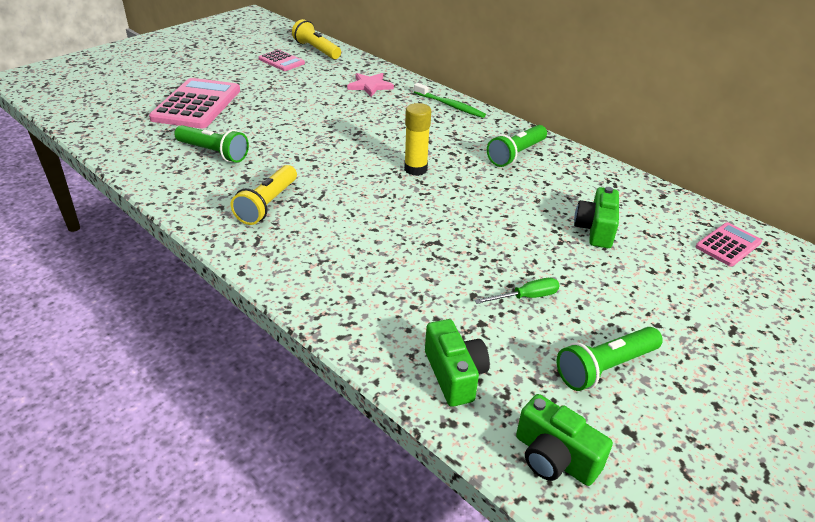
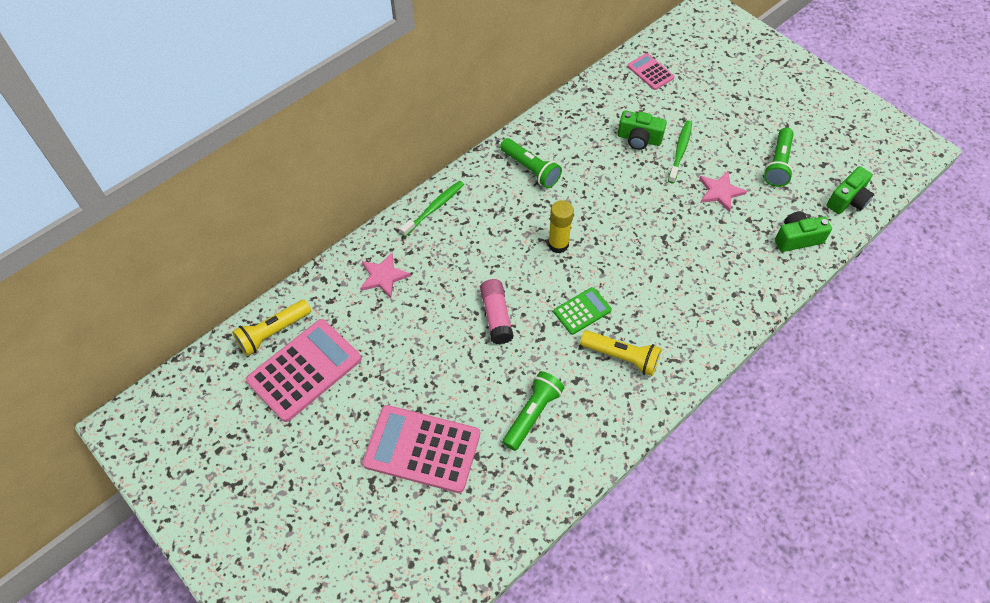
camera: 85 degrees left, 20 degrees up
pink calculator [259,49,305,71] -> pink calculator [246,319,361,422], size x1.88
green screwdriver [475,278,560,304] -> pink star [699,171,747,212]
green flashlight [557,327,663,391] -> green flashlight turned 45 degrees clockwise [764,128,794,187]
none -> pink glue stick [480,279,514,344]
none -> green calculator [553,287,612,335]
none -> green toothbrush [668,121,692,183]

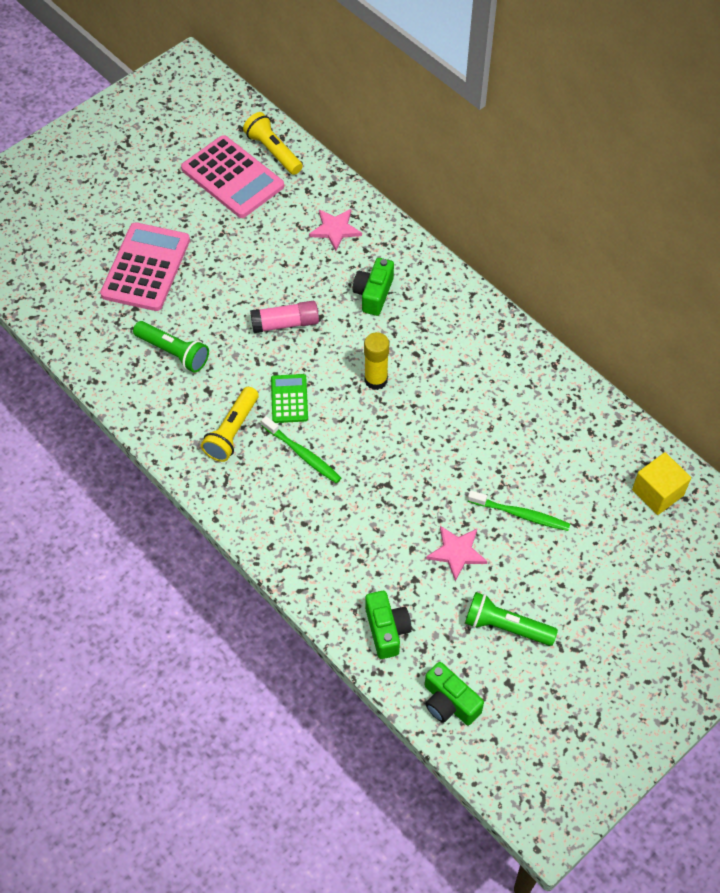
camera: 90 degrees right, 0 degrees up
green toothbrush [400,181,464,237] -> green toothbrush moved to [261,416,341,484]
green flashlight [500,138,562,188] -> none
green calculator [553,287,612,335] -> green calculator turned 150 degrees counterclockwise [271,374,308,423]
green camera [617,110,667,150] -> green camera moved to [353,258,394,316]
pink calculator [627,53,675,90] -> yellow cube [632,452,691,515]

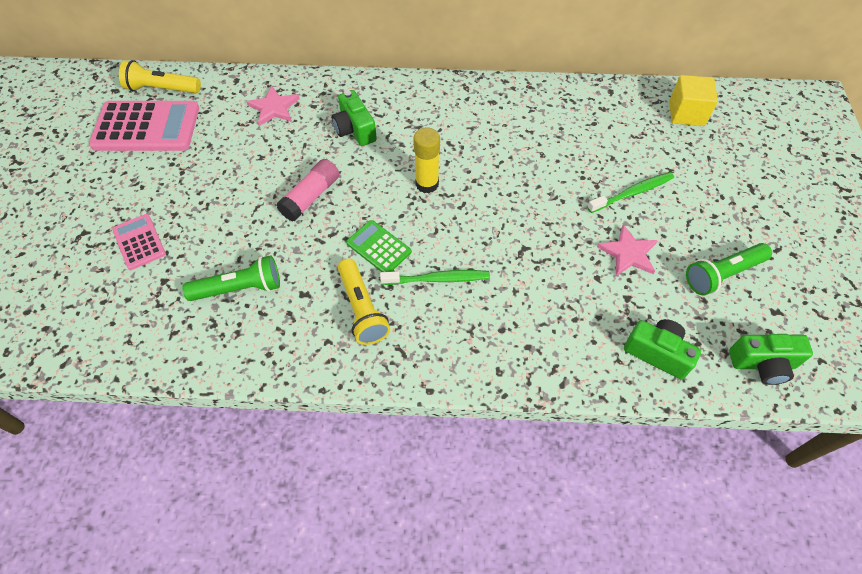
camera: 45 degrees left, 0 degrees up
pink calculator [100,222,190,311] -> pink calculator [112,214,166,270], size x0.53

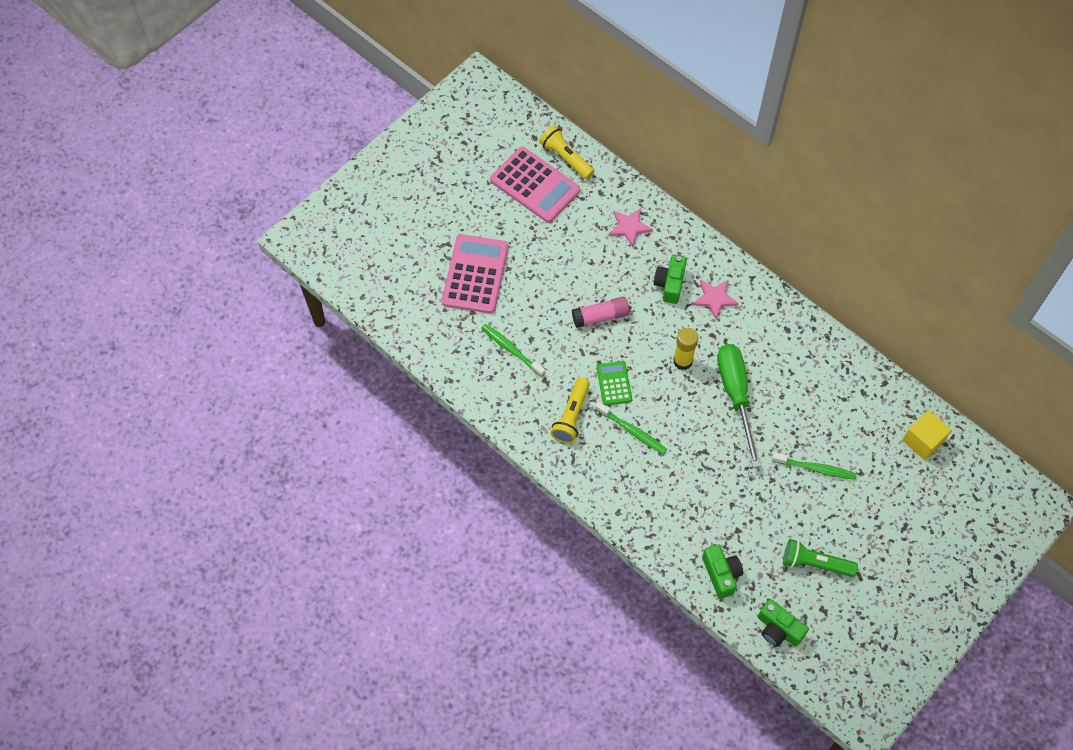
camera: 40 degrees right, 5 degrees up
pink calculator [112,214,166,270] -> pink calculator [442,234,508,314], size x1.88
green flashlight [183,255,280,301] -> green toothbrush [482,324,545,377]
pink star [597,225,658,276] -> pink star moved to [693,280,739,319]
none -> green screwdriver [717,344,761,468]

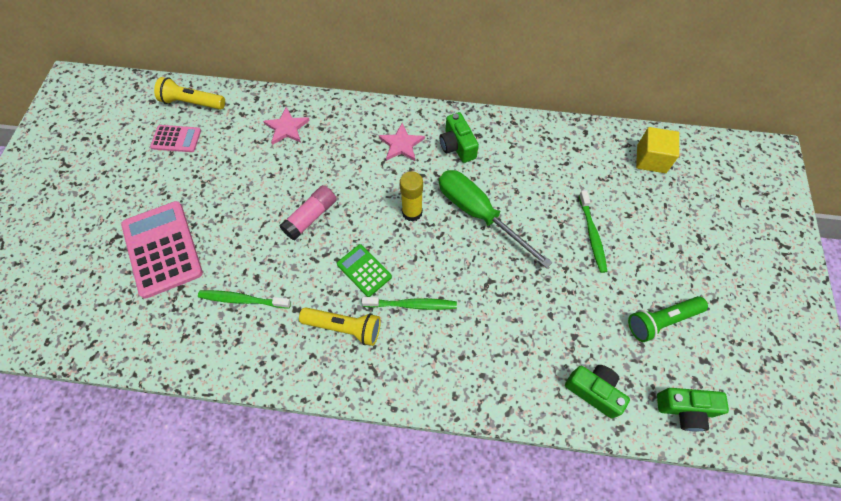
camera: 35 degrees left, 0 degrees up
pink calculator [490,147,580,223] -> pink calculator [150,125,201,152], size x0.53
yellow flashlight [551,377,590,443] -> yellow flashlight turned 60 degrees counterclockwise [299,307,381,346]
green camera [654,255,687,304] -> green camera moved to [440,112,479,163]
green toothbrush [772,453,857,480] -> green toothbrush turned 105 degrees clockwise [579,190,607,273]

